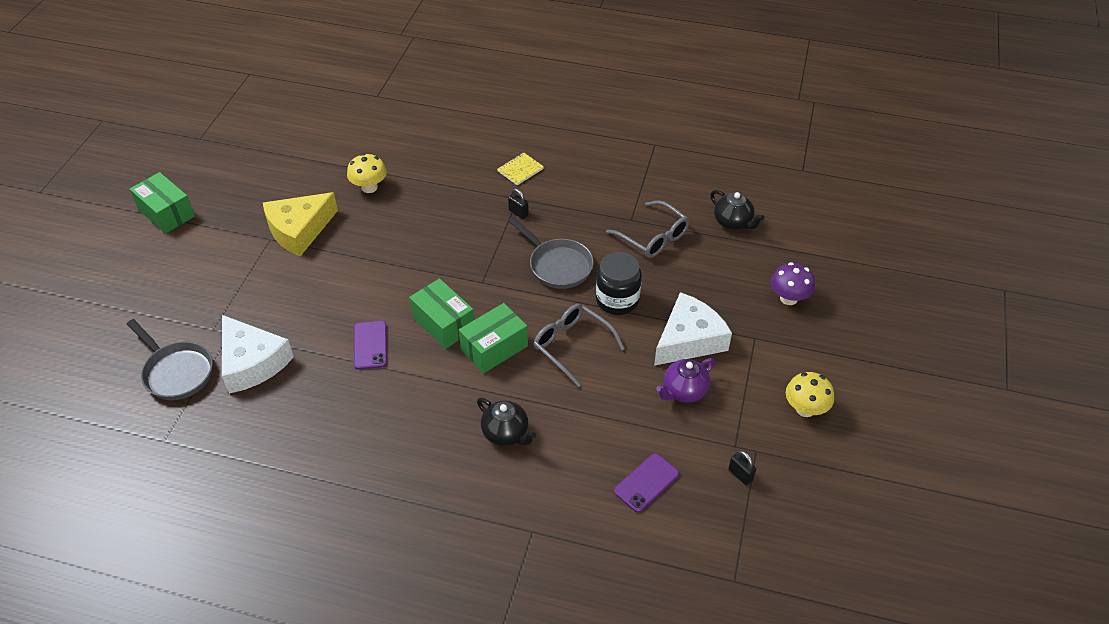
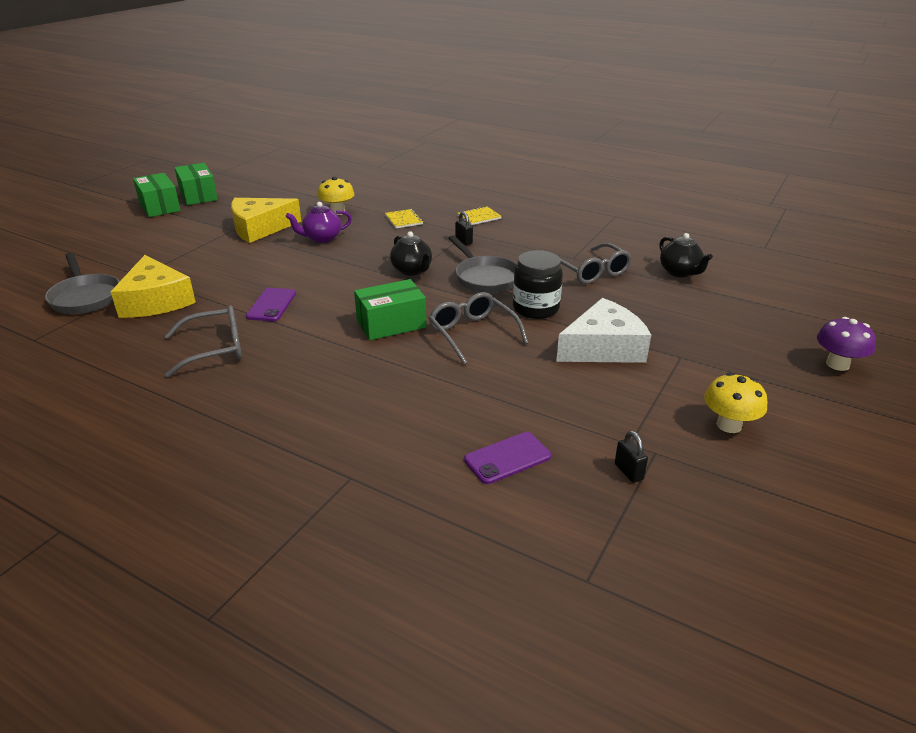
camera: 15 degrees right, 15 degrees down
white cheese [222,315,294,394] -> yellow cheese [111,255,196,318]
green box [409,278,474,349] -> green box moved to [174,163,218,205]
black teapot [477,398,536,446] -> black teapot moved to [390,231,432,276]
purple teapot [656,358,715,403] -> purple teapot moved to [286,202,352,243]
purple mushroom [771,262,815,305] -> purple mushroom moved to [817,317,876,371]
none -> grey glasses [165,306,242,377]
none -> yellow notebook [385,209,423,228]

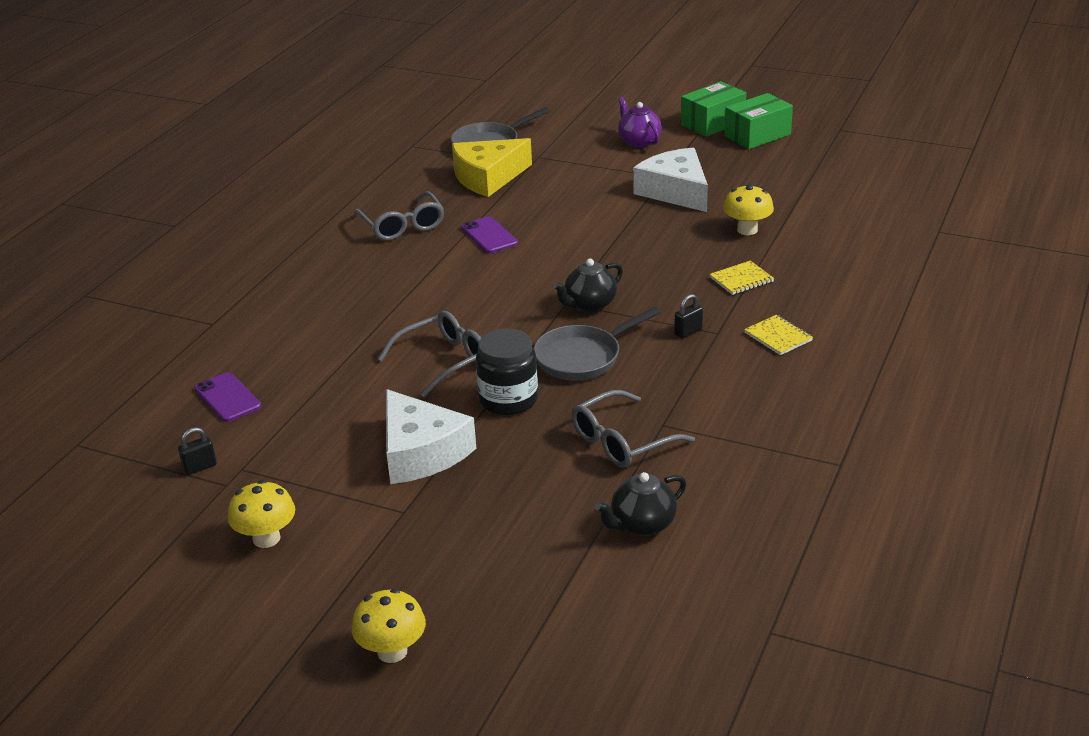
camera: 85 degrees right, 0 degrees up
yellow cheese [231,198,301,243] -> white cheese [633,147,708,212]
purple phone [246,288,296,321] -> purple phone turned 60 degrees clockwise [461,216,518,253]
purple teapot [286,202,352,243] -> purple teapot moved to [618,97,662,148]
green box [354,279,426,340] -> none
purple mushroom [817,317,876,371] -> yellow mushroom [352,589,426,663]

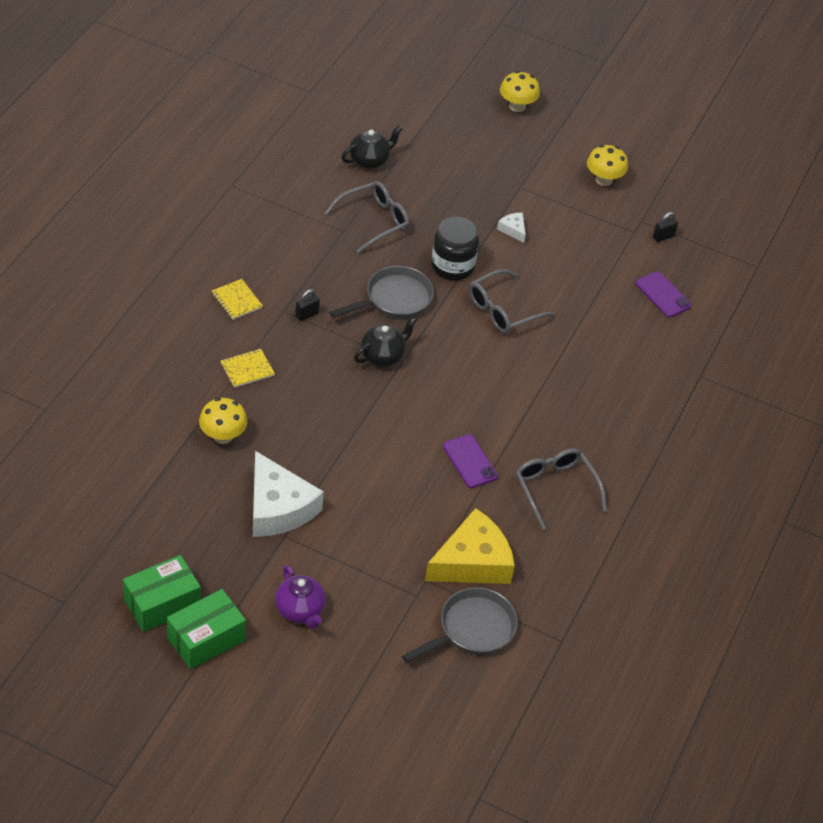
camera: 175 degrees right, 15 degrees up
white cheese [386,389,476,484] -> white cheese [497,212,526,243], size x0.43

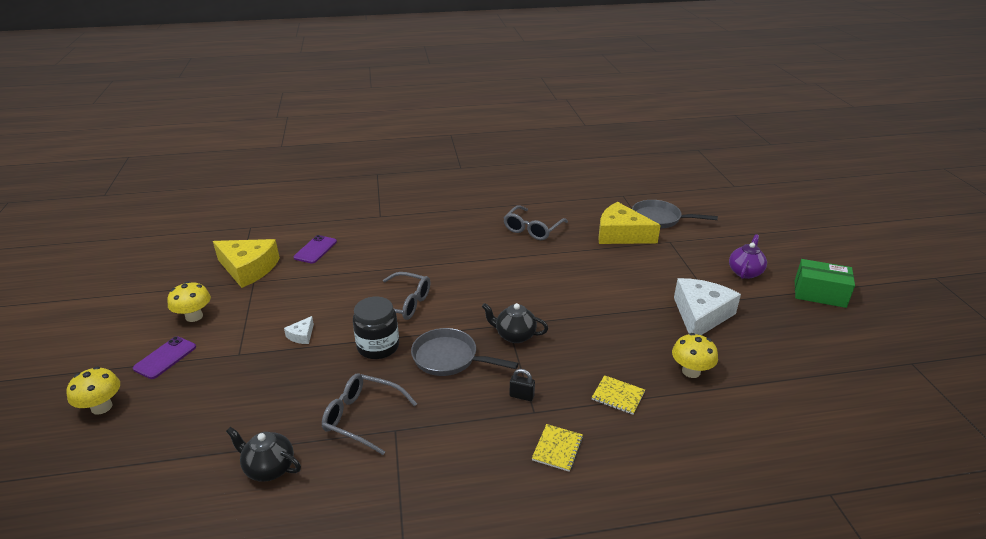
camera: 120 degrees left, 15 degrees down
green box [123,555,201,632] -> none
purple phone [443,434,498,488] -> purple phone moved to [133,336,196,379]
black padlock [653,212,678,242] -> yellow cheese [213,239,280,288]

